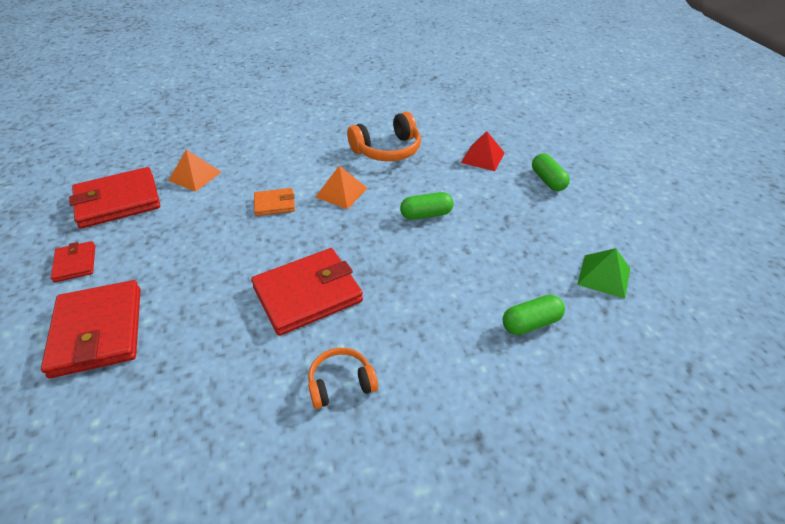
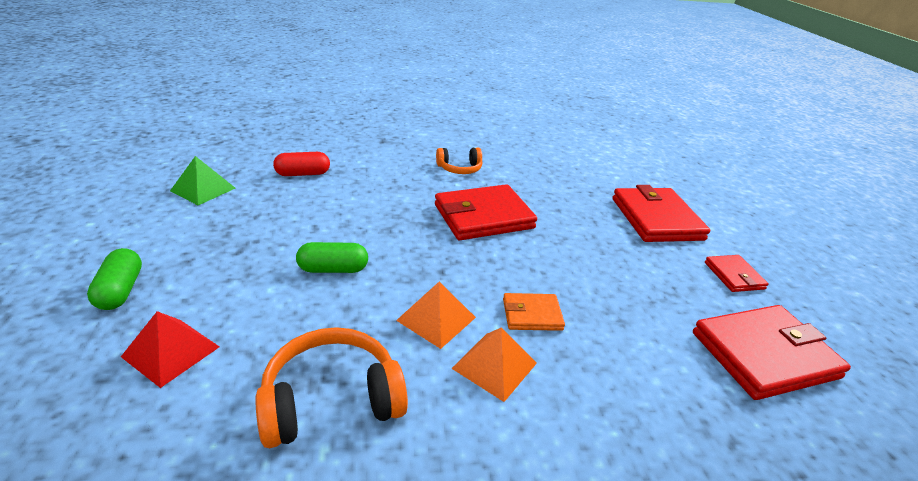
camera: 175 degrees left, 10 degrees down
orange pyramid [168,149,221,192] -> orange pyramid moved to [451,328,537,402]
green capsule [503,295,565,335] -> red capsule [273,152,330,176]

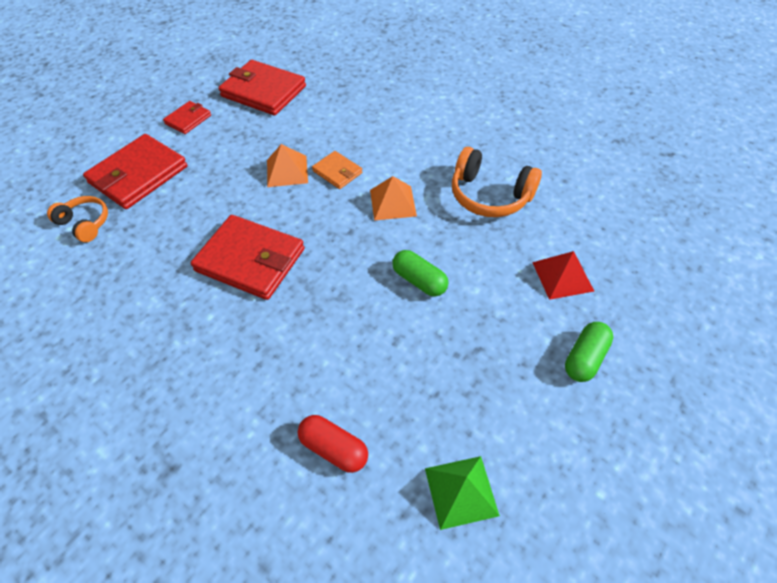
camera: 130 degrees left, 20 degrees up
orange headphones [436,147,482,174] -> orange headphones moved to [47,196,108,242]
orange pyramid [451,328,537,402] -> orange pyramid moved to [267,144,308,187]

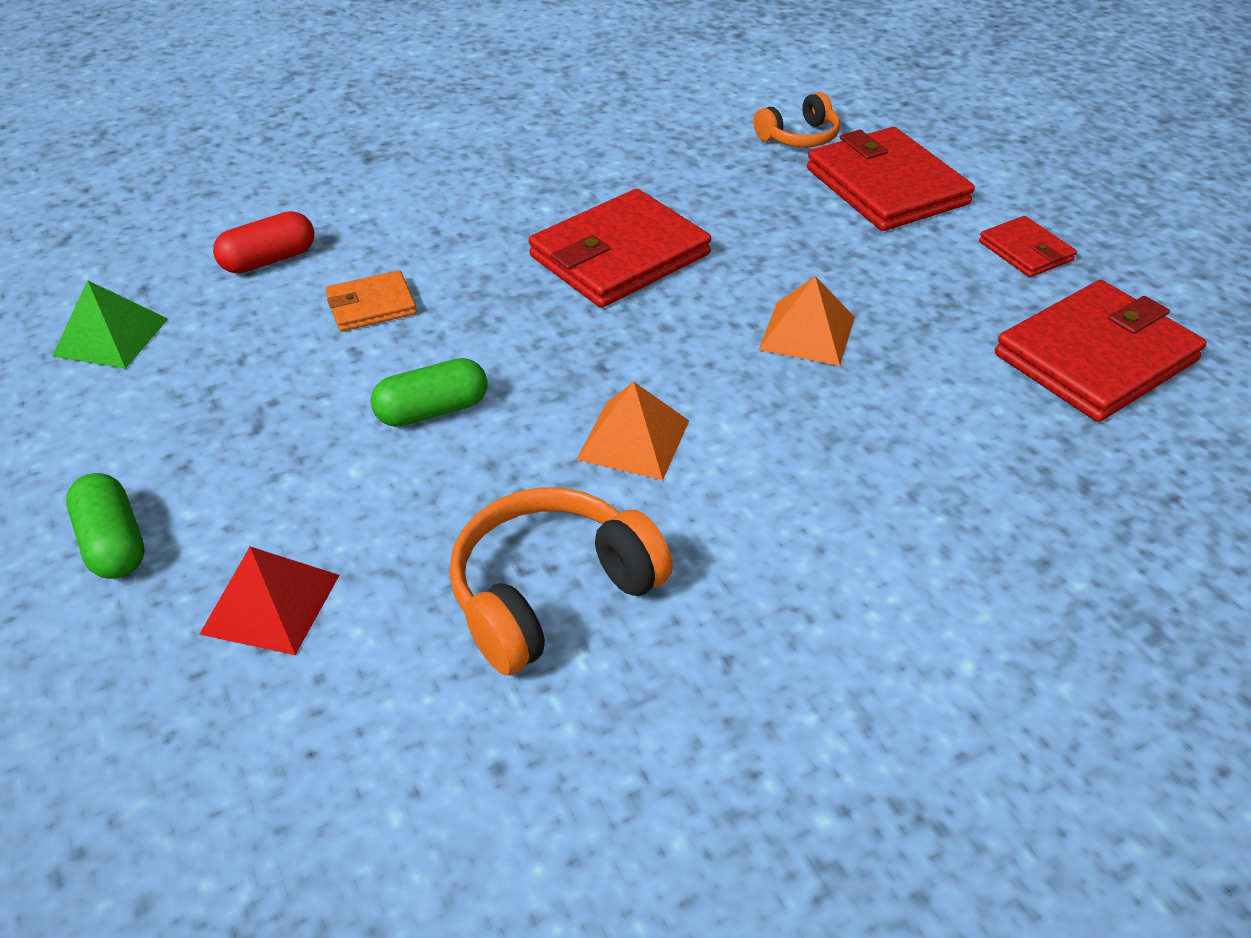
camera: 115 degrees right, 10 degrees down
orange wallet [312,151,362,189] -> orange wallet moved to [326,270,417,331]

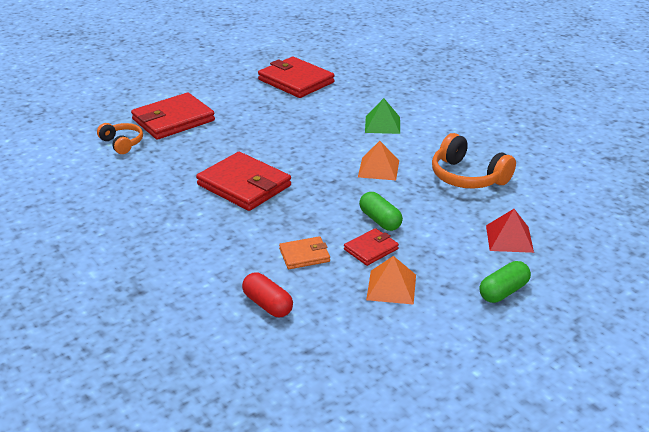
camera: 100 degrees left, 10 degrees down
green pyramid [52,280,168,369] -> green pyramid moved to [365,98,400,134]
orange wallet [326,270,417,331] -> orange wallet turned 75 degrees counterclockwise [279,236,330,269]
orange pyramid [759,276,855,366] -> orange pyramid moved to [366,256,416,305]
red wallet [979,216,1077,277] -> red wallet moved to [344,228,399,266]

